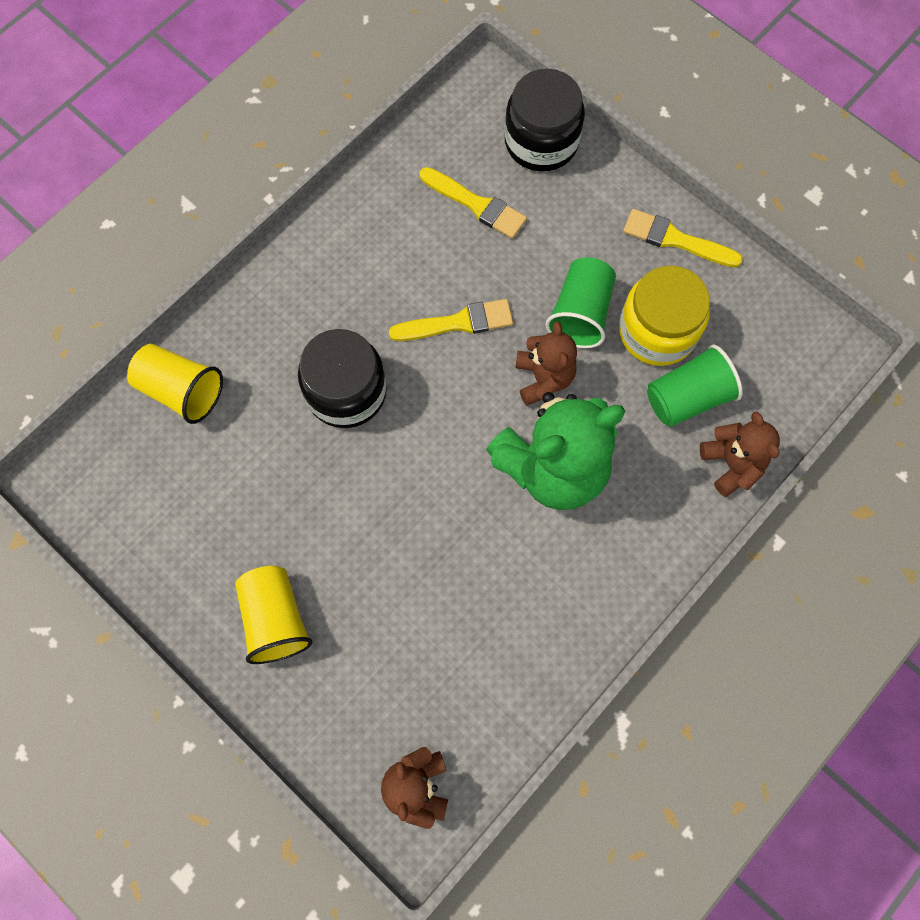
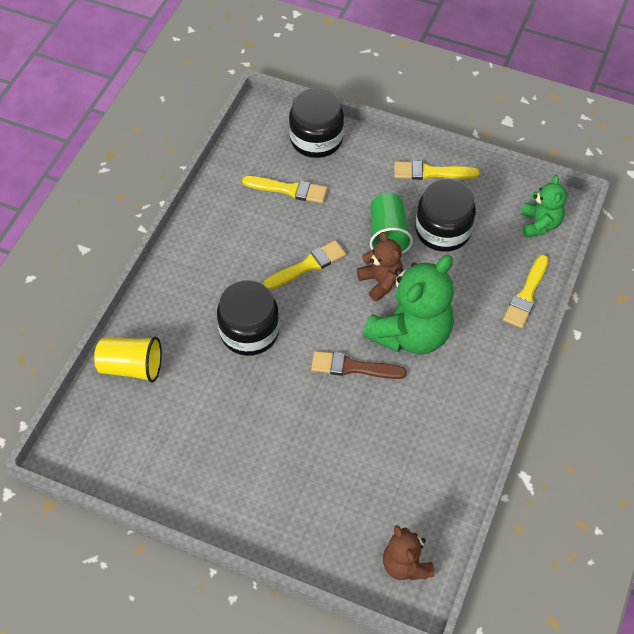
camera: 20 degrees left, 15 degrees down
yellow cup [235,566,312,664] -> none
yellow jar [619,266,710,366] -> black jar [415,179,476,252]
green cup [647,344,743,427] -> none
brown teddy bear [700,412,780,497] -> yellow brush [503,255,549,328]
none -> brown brush [311,351,407,379]
none -> green teddy bear [521,175,567,238]

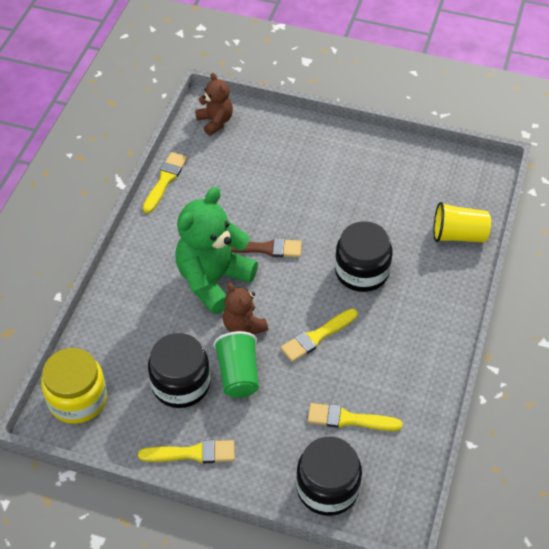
camera: 175 degrees right, 5 degrees down
yellow brush [503,255,549,328] -> yellow brush moved to [143,152,188,213]
green teddy bear [521,175,567,238] -> yellow jar [41,348,107,424]

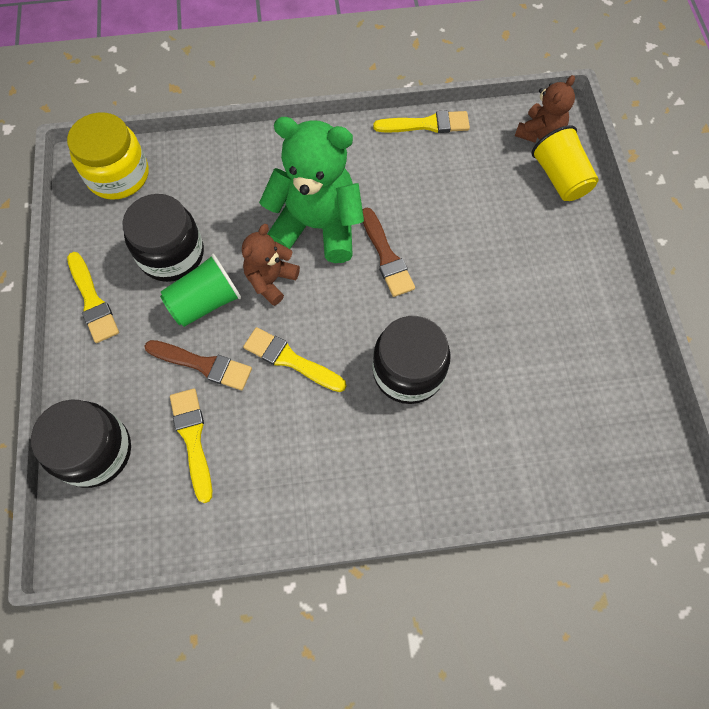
camera: 65 degrees right, 15 degrees up
yellow cup [433,202,491,242] -> yellow cup moved to [531,125,599,201]
none -> brown brush [144,340,252,390]

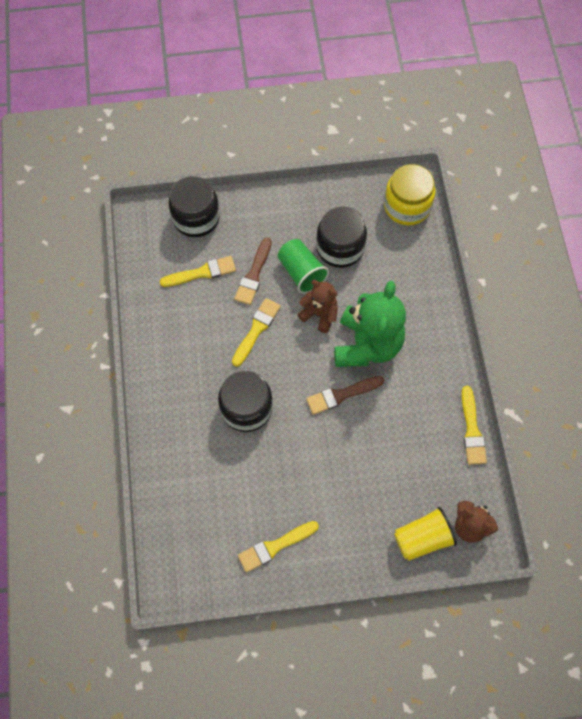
camera: 90 degrees right, 0 degrees up
yellow brush [67,252,119,343] -> yellow brush moved to [238,521,319,573]

